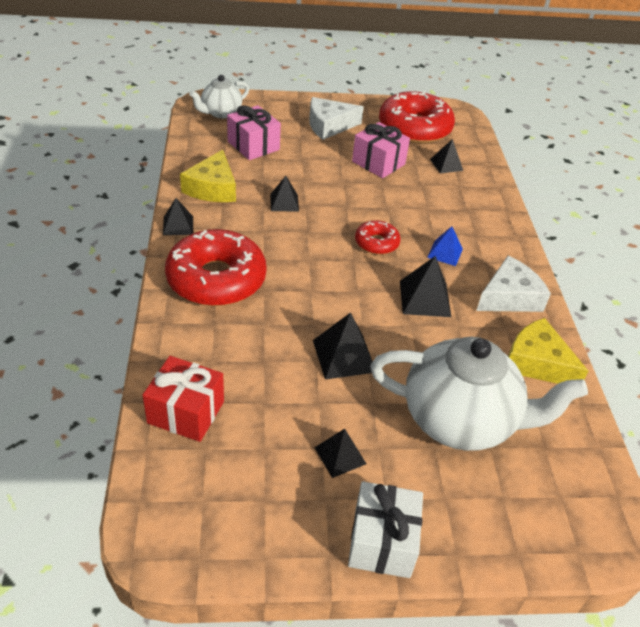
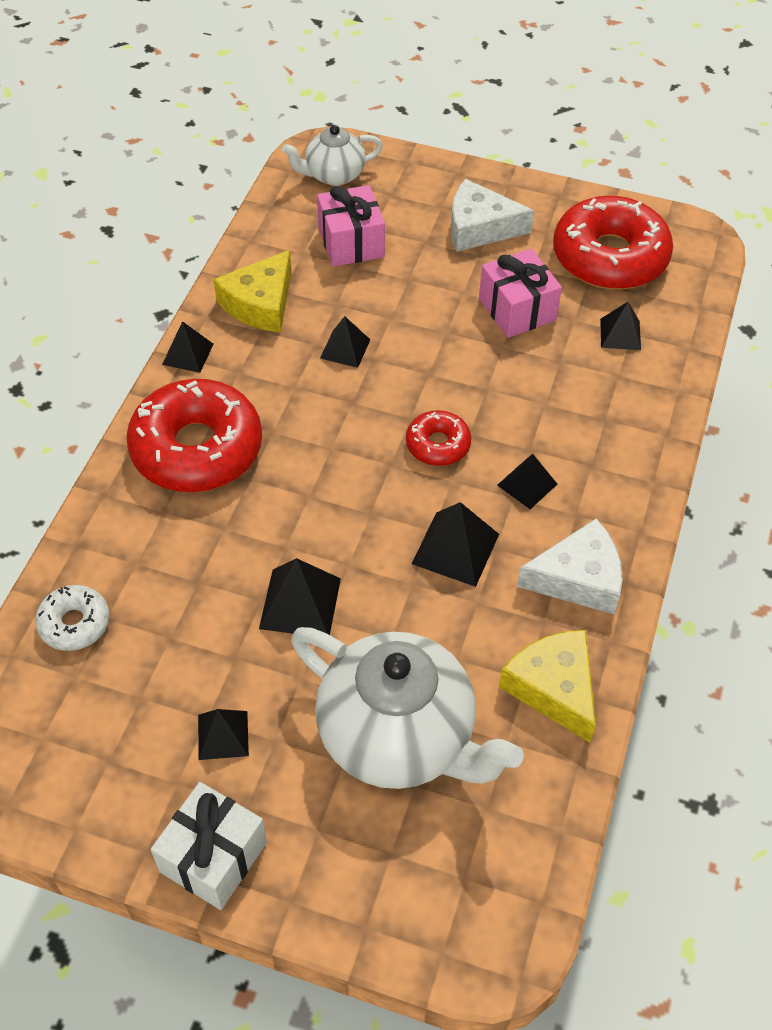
camera: 25 degrees right, 10 degrees up
red gift [143,356,224,442] -> white donut [35,585,110,651]
blue pyramid [427,226,463,266] -> black pyramid [497,454,557,509]

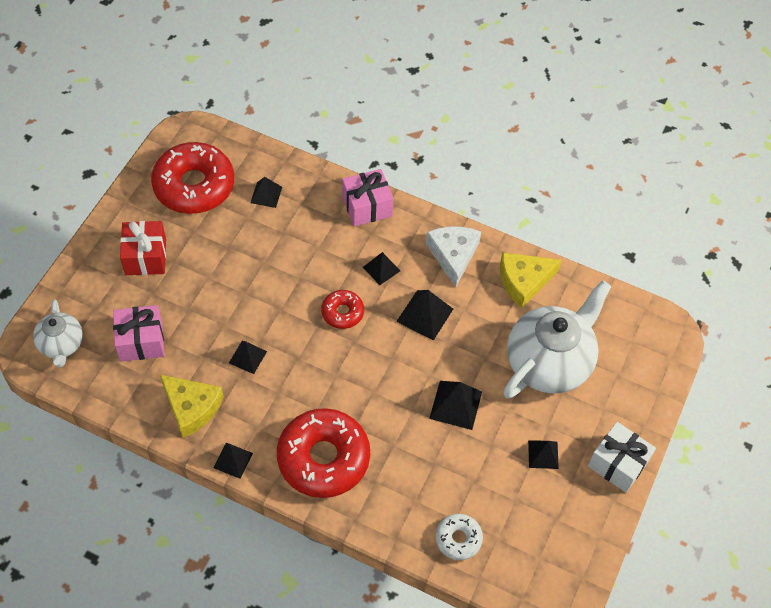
camera: 85 degrees left, 5 degrees up
white cheese [451,179,534,252] -> red gift [120,221,166,275]
pink gift [479,248,562,338] -> pink gift moved to [342,169,394,227]

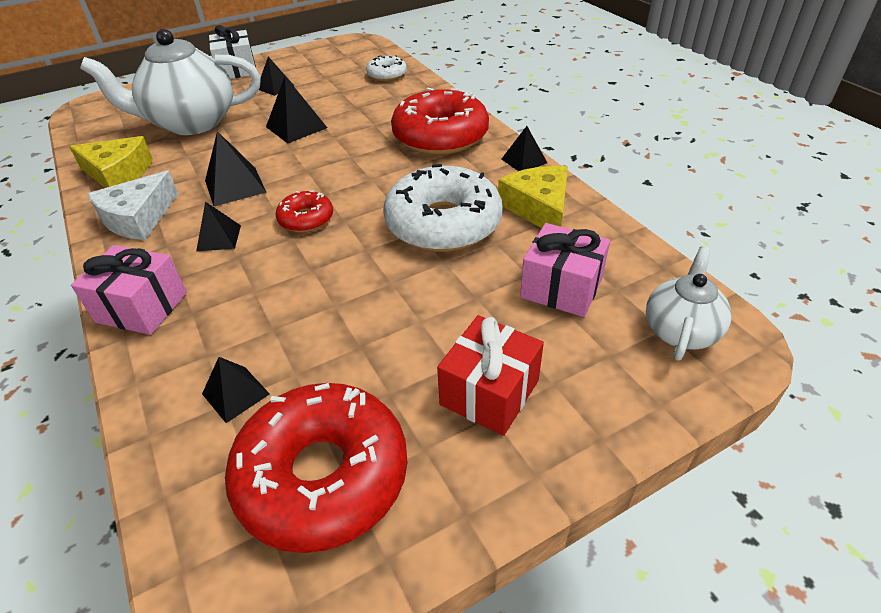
camera: 140 degrees left, 15 degrees down
black pyramid [229,341,267,374] -> white donut [383,164,503,252]

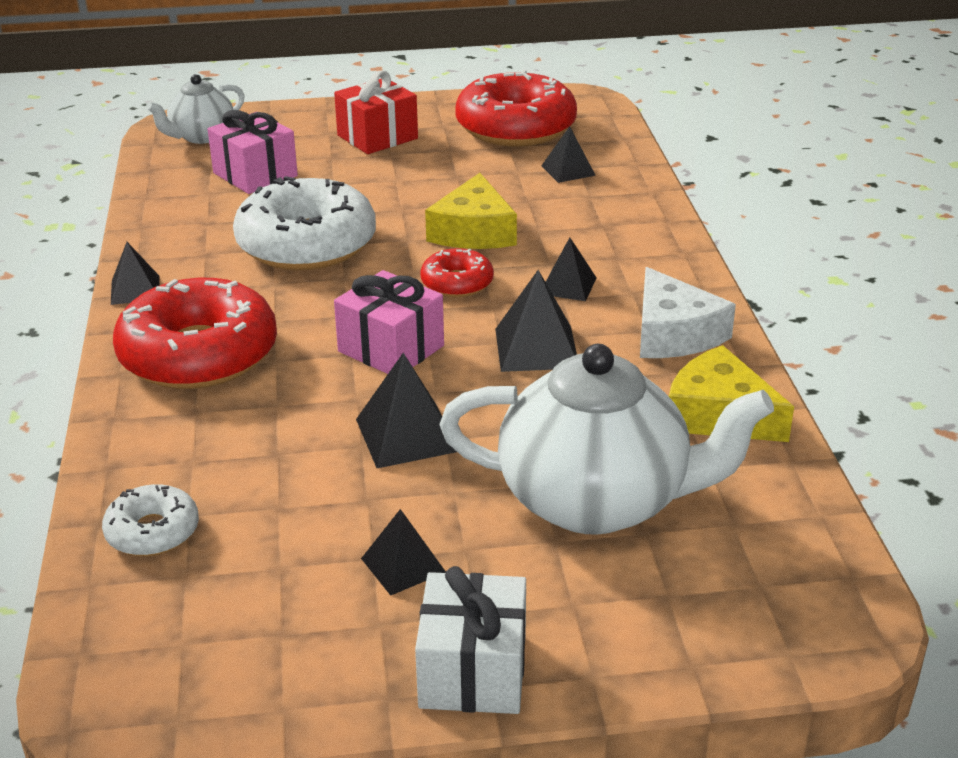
camera: 160 degrees left, 10 degrees down
pink gift [71,245,187,335] -> pink gift moved to [334,270,444,374]
white cheese [87,171,178,240] -> white cheese turned 105 degrees clockwise [640,267,736,358]
yellow cheese [498,166,568,228] -> yellow cheese moved to [425,173,517,249]

